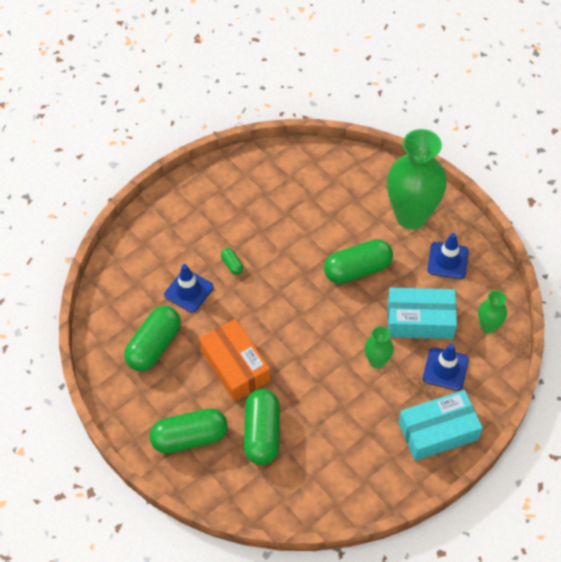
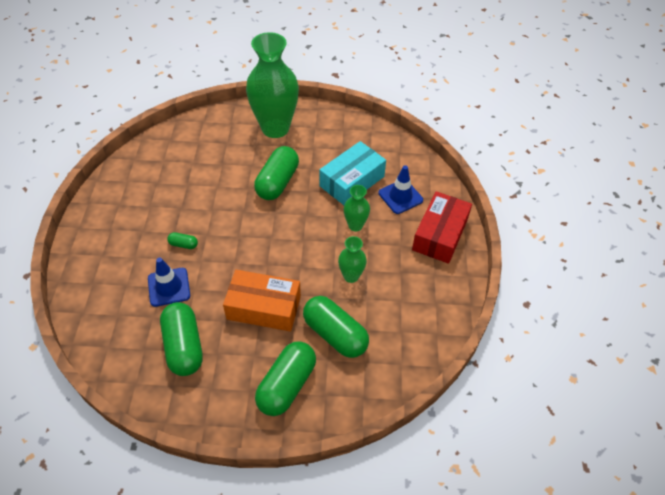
camera: 50 degrees left, 5 degrees down
turquoise box [398,390,483,461] -> red box [412,191,472,264]
blue traffic cone [427,233,469,279] -> none
green vase [478,290,507,333] -> green vase moved to [338,236,367,283]

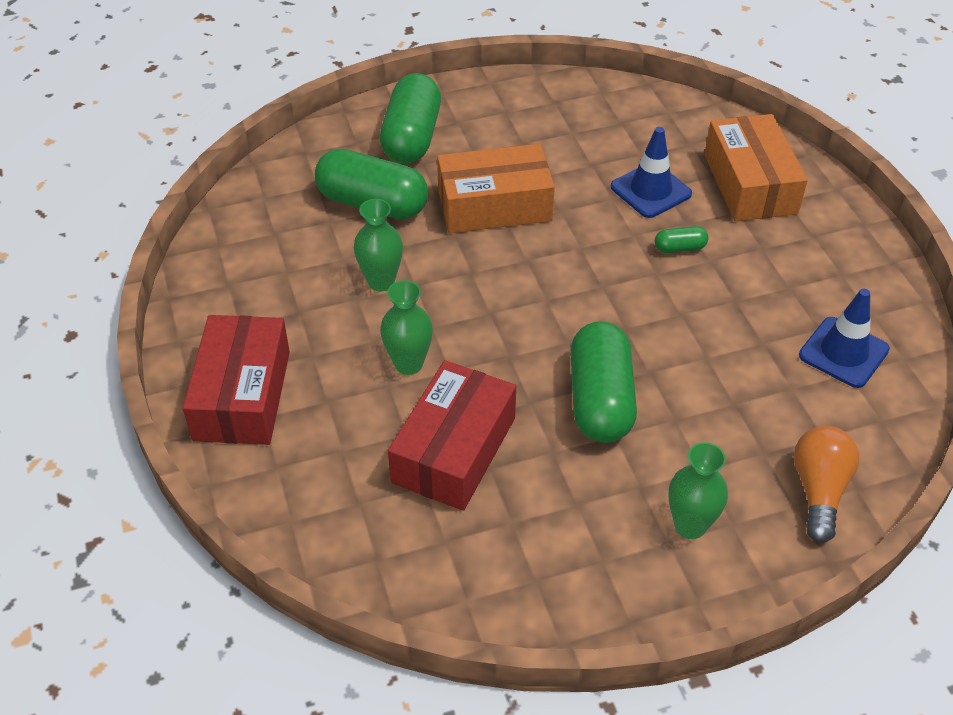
camera: 160 degrees right, 5 degrees down
green capsule [160,302,203,376] -> none
green vase [246,32,299,138] -> green vase [669,442,728,539], size x0.46
turquoise box [319,141,386,205] -> red box [388,360,516,511]
blue traffic cone [378,165,423,214] -> blue traffic cone moved to [799,289,890,388]
none -> orange box [704,114,808,222]
none -> orange light bulb [794,426,859,543]

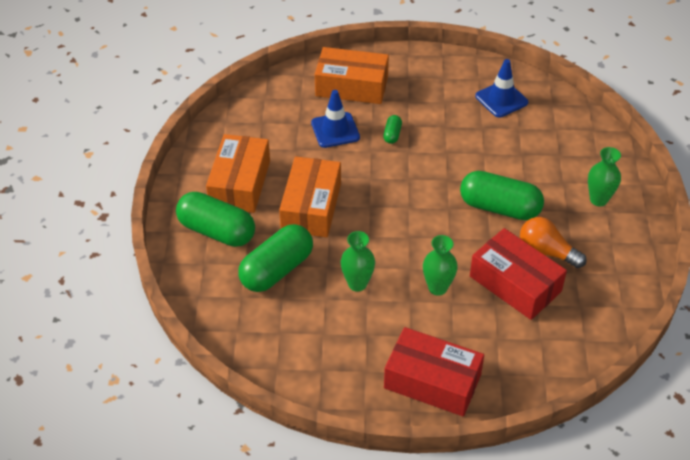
camera: 70 degrees left, 0 degrees up
orange light bulb [794,426,859,543] -> orange light bulb moved to [520,217,587,268]
none -> orange box [206,134,270,213]

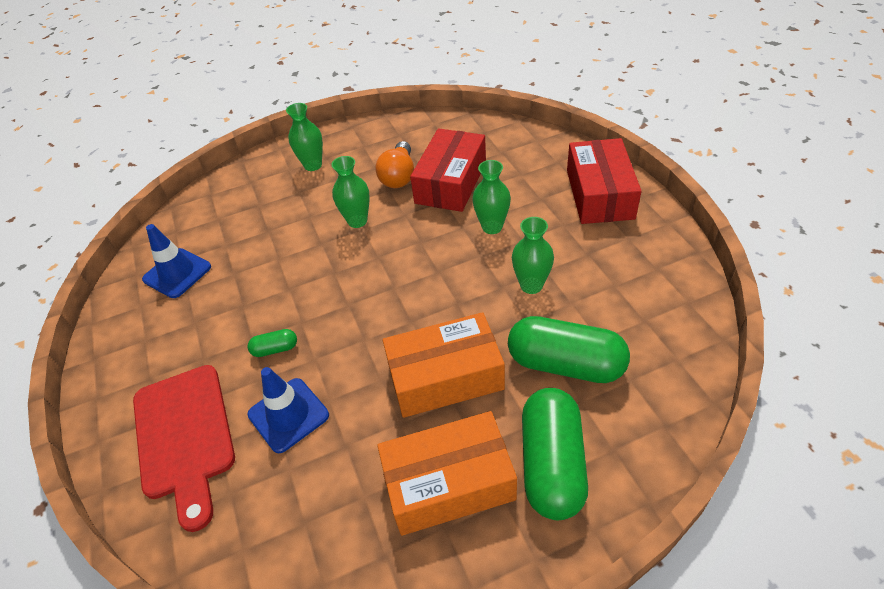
camera: 110 degrees left, 0 degrees up
orange box [315,47,389,104] -> red cutting board [133,365,235,532]
green capsule [460,171,544,220] -> green vase [332,156,370,228]

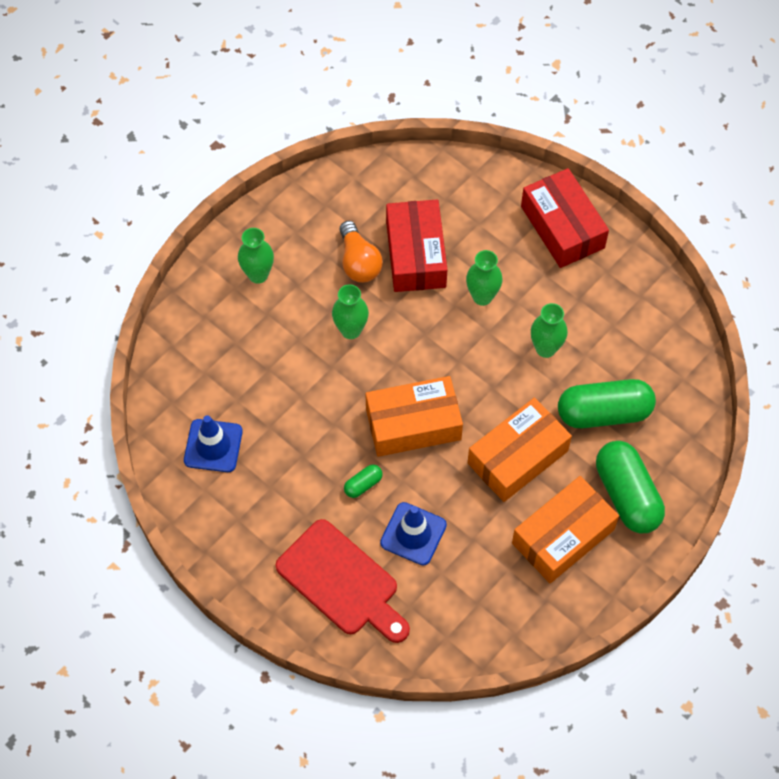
camera: 30 degrees left, 15 degrees up
none -> orange box [366,376,463,457]

